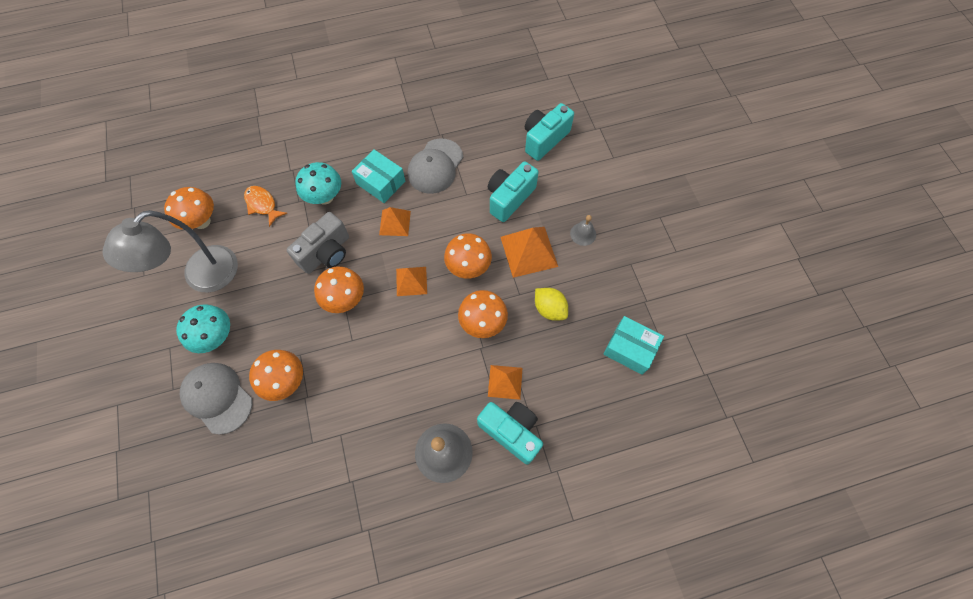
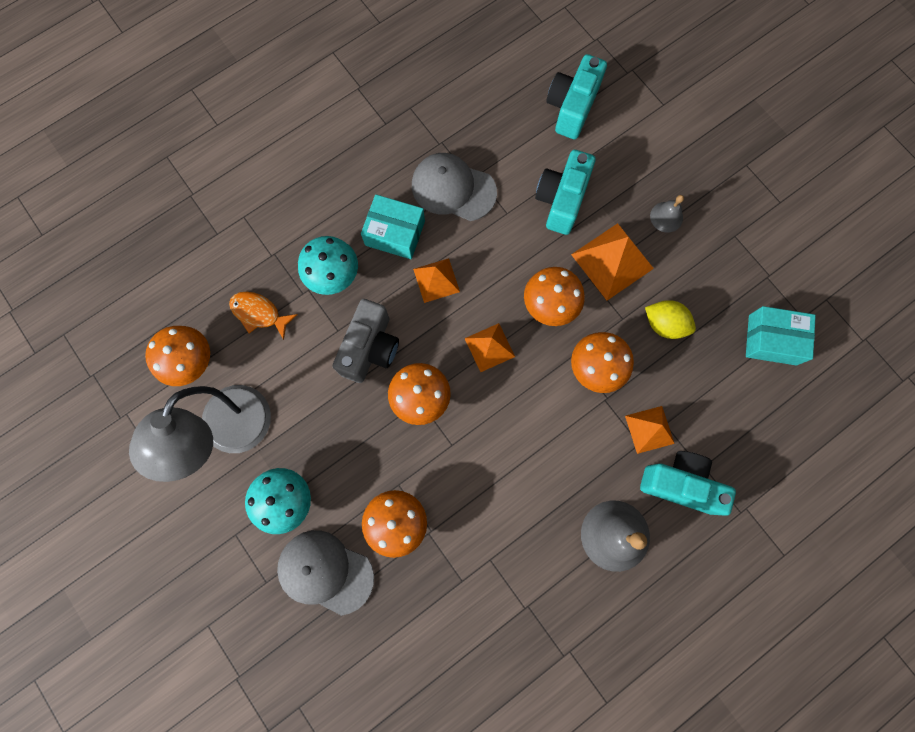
camera: 20 degrees left, 10 degrees up
grey cap [408,138,463,194] -> grey cap turned 105 degrees clockwise [412,153,497,221]

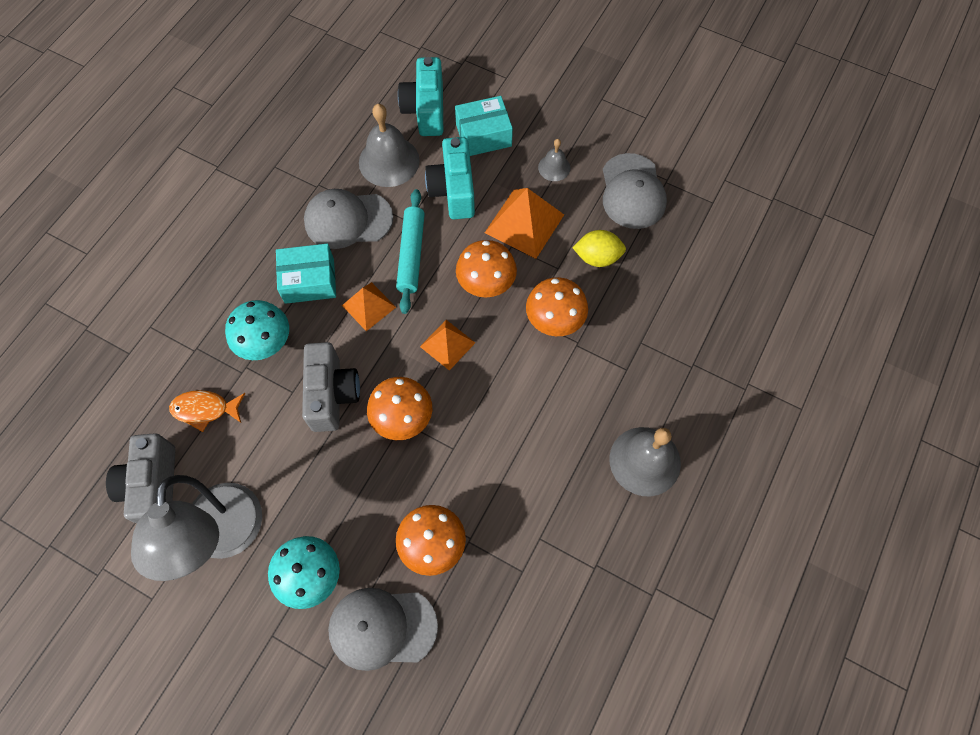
camera: 25 degrees left, 10 degrees down
orange mushroom [145,326,210,386] -> grey camera [106,433,176,524]
orange pyramid [625,406,675,454] -> none
turquoise camera [640,451,736,516] -> none
turquoise box [746,306,816,366] -> turquoise box moved to [455,96,513,156]
none -> grey bell [359,104,420,187]
none -> turquoise rolling pin [396,189,425,314]
none -> grey cap [603,153,667,229]

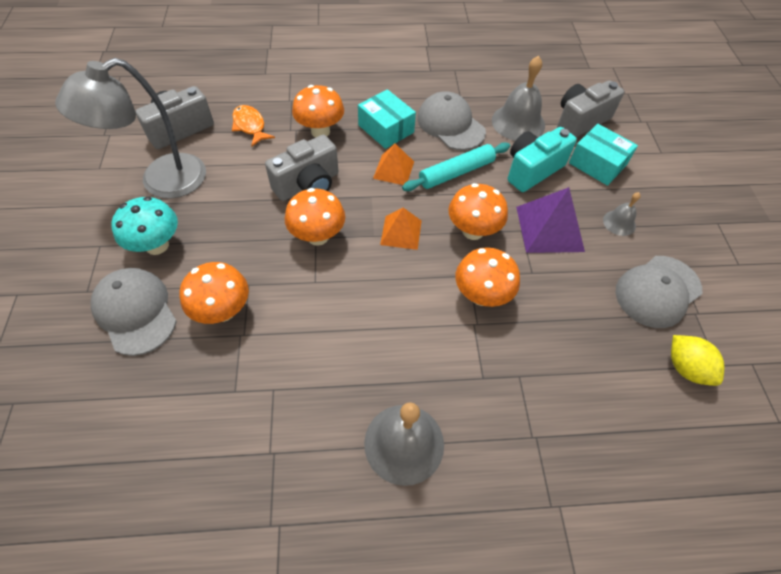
camera: 55 degrees right, 10 degrees down
turquoise mushroom [225,300,289,360] -> orange mushroom [292,85,344,137]
turquoise camera [398,57,443,136] -> grey camera [557,80,624,137]
orange pyramid [485,188,564,259] -> purple pyramid [516,187,585,253]
yellow lemon [572,230,626,267] -> yellow lemon moved to [671,335,724,386]

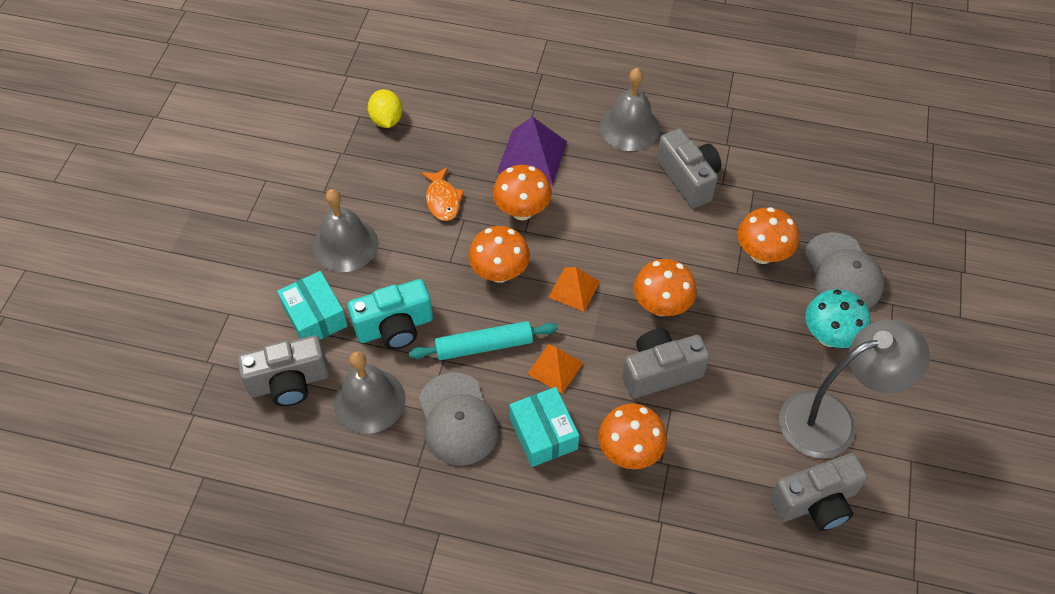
camera: 160 degrees left, 0 degrees up
orange fish [232,105,275,146] -> orange fish moved to [421,167,464,221]
purple pyramid [516,187,585,253] -> purple pyramid moved to [497,117,567,185]
grey bell [603,192,641,236] -> grey bell [313,189,378,272], size x1.89
grey cap [616,256,702,328] -> none
none -> grey camera [657,128,721,208]

